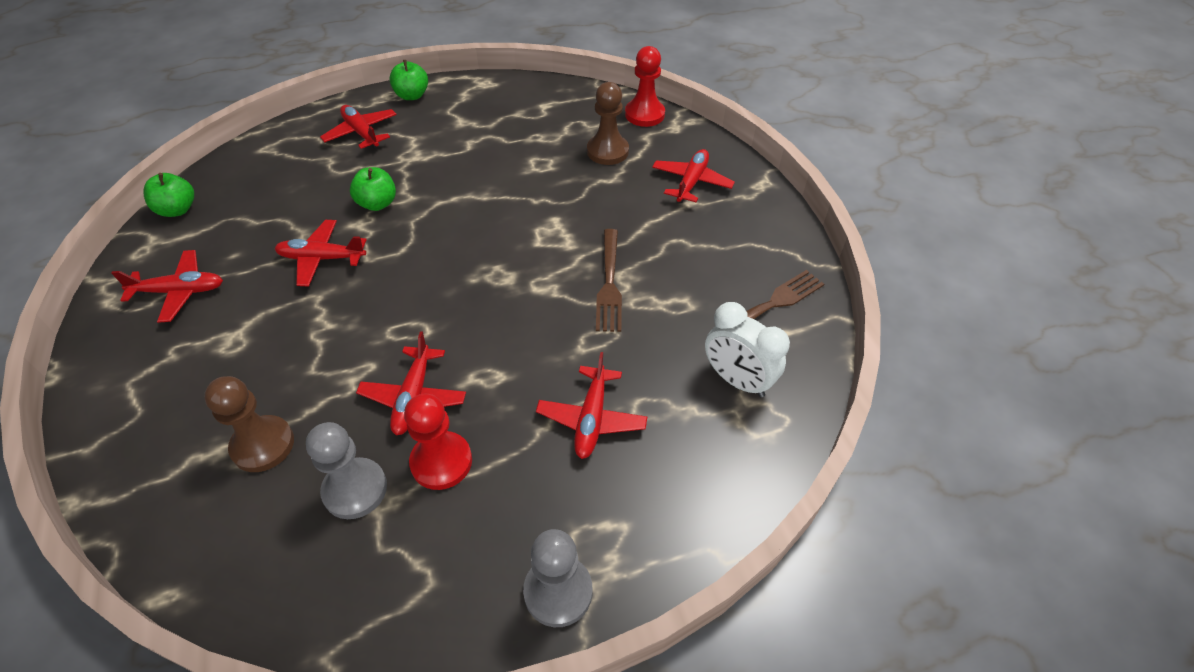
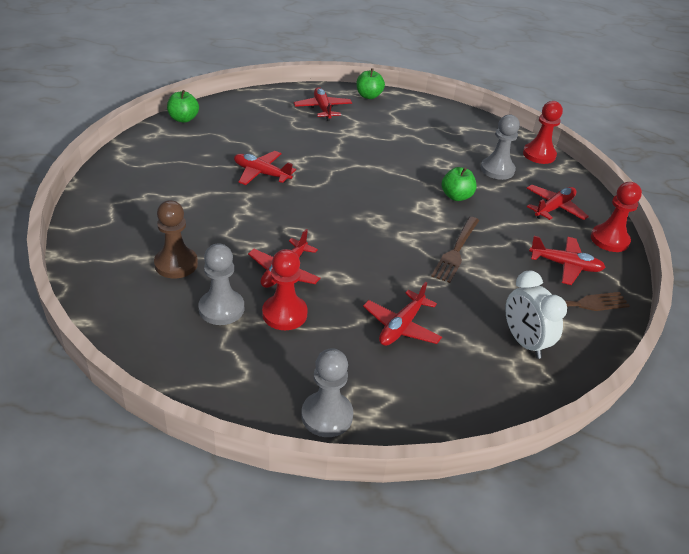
camera: 20 degrees right, 10 degrees down
red plane [111,250,223,323] -> red plane moved to [529,236,606,285]
green apple [350,167,396,211] -> green apple moved to [442,167,477,201]
brown pawn [587,82,629,165] -> grey pawn [481,114,520,180]
none -> red pawn [591,182,642,252]

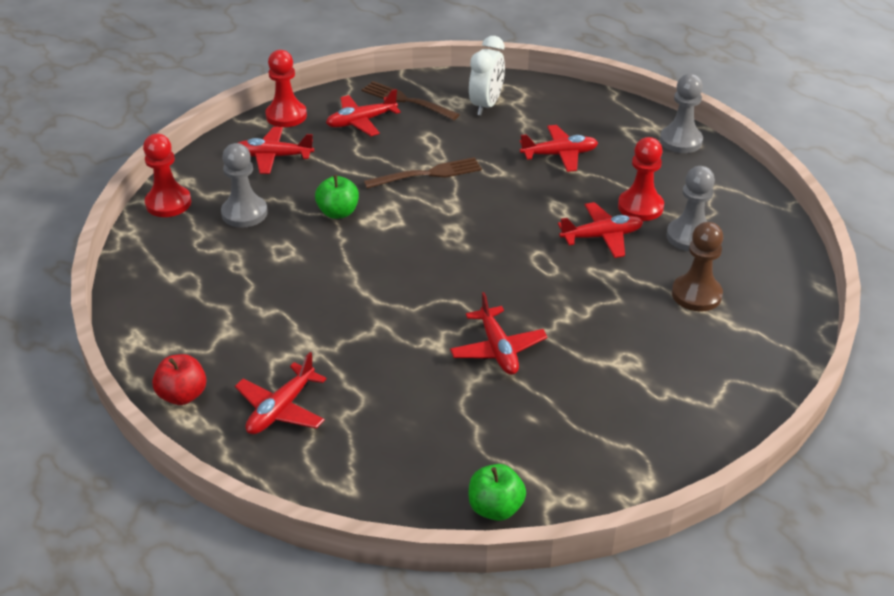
camera: 130 degrees left, 0 degrees up
green apple [356,68,385,99] -> red apple [152,354,206,405]
red plane [529,236,606,285] -> red plane turned 90 degrees counterclockwise [326,89,401,136]

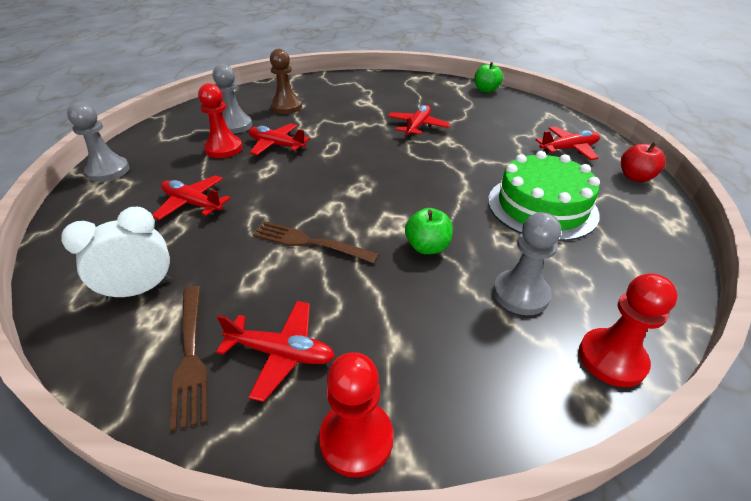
camera: 140 degrees left, 0 degrees up
red plane [238,127,314,174] -> none
none -> green cake [488,151,600,241]

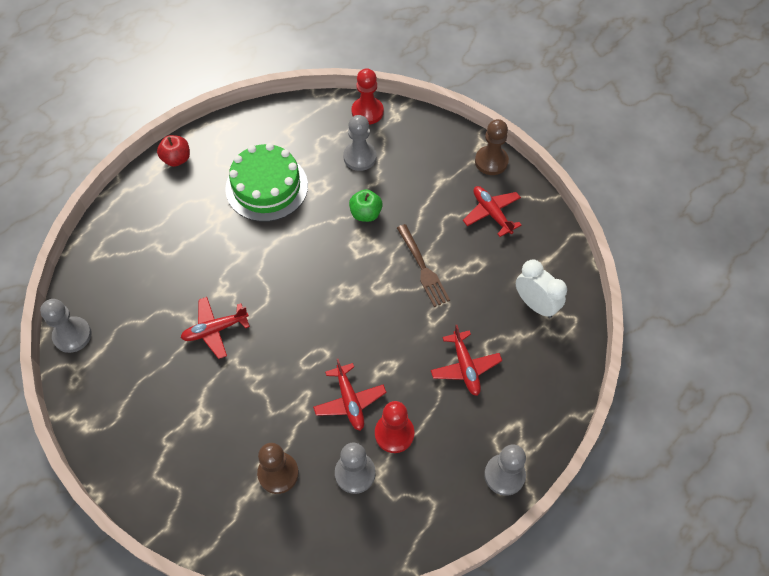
camera: 135 degrees left, 20 degrees up
white clock [61,207,172,301] -> white clock turned 150 degrees counterclockwise [516,260,567,318]
brown fork [170,286,207,432] -> none
red pawn [319,352,394,478] -> brown pawn [475,119,509,175]
green apple [474,62,503,93] -> grey pawn [40,299,92,353]
red plane [535,126,600,160] -> none

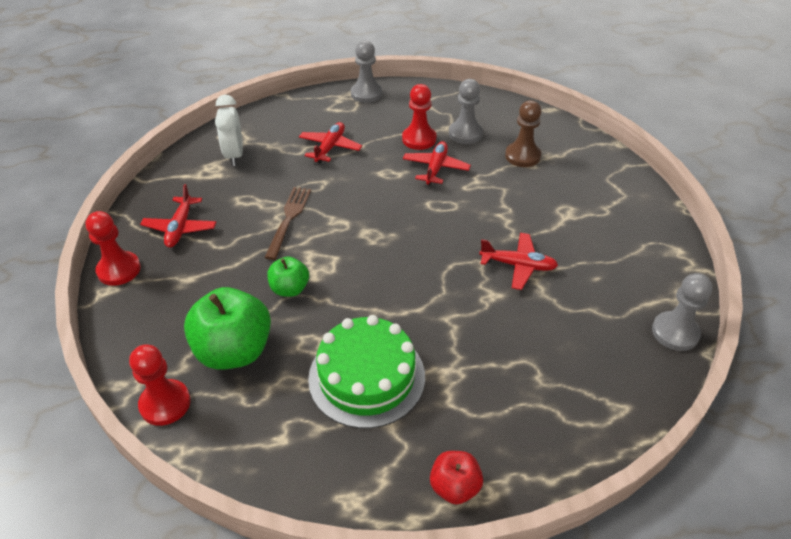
camera: 145 degrees left, 15 degrees down
grey pawn [343,115,377,171] -> green apple [184,287,271,370]
brown pawn [475,119,509,175] -> red pawn [85,211,141,286]

